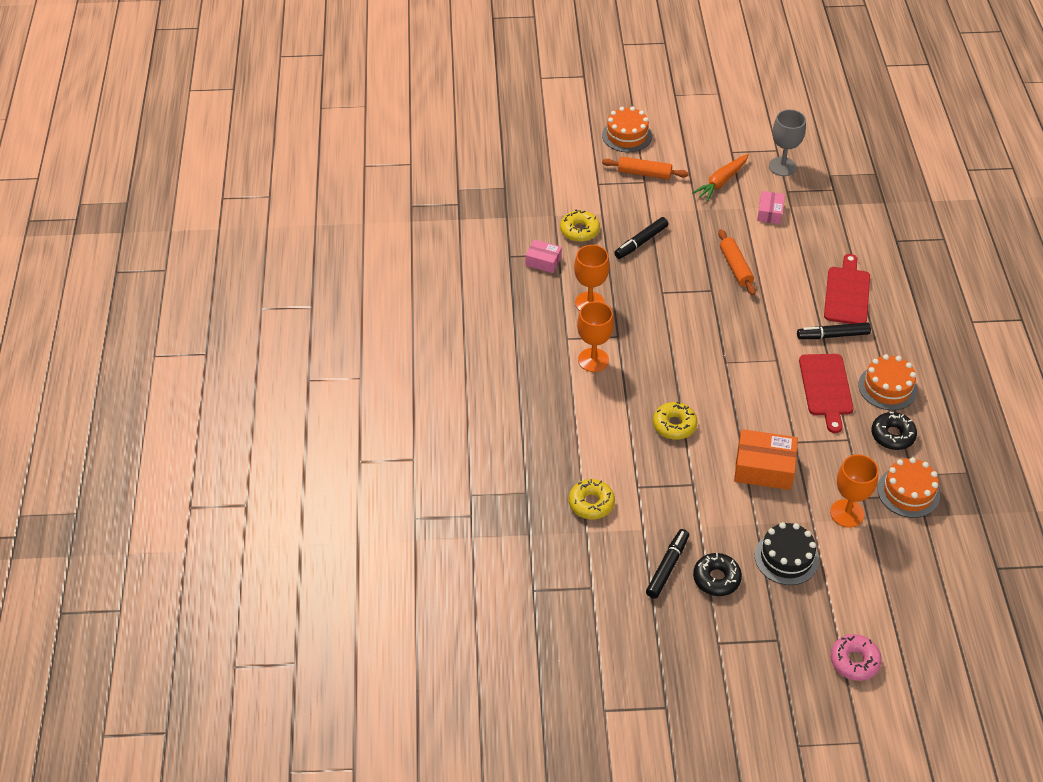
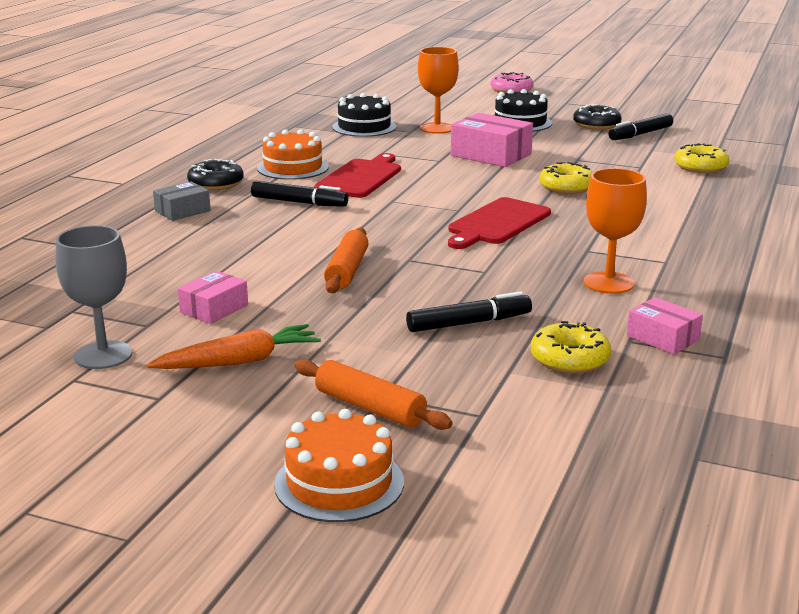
camera: 155 degrees left, 25 degrees down
orange goblet [577,301,614,372] -> none
orange box [734,429,798,490] -> pink box [451,113,533,167]
red cutting board [824,254,870,324] -> red cutting board moved to [448,197,551,249]
black donut [872,412,917,450] -> black donut moved to [187,159,244,190]
orange cake [877,457,940,518] -> black cake [332,93,397,137]
none -> grey box [153,181,211,221]

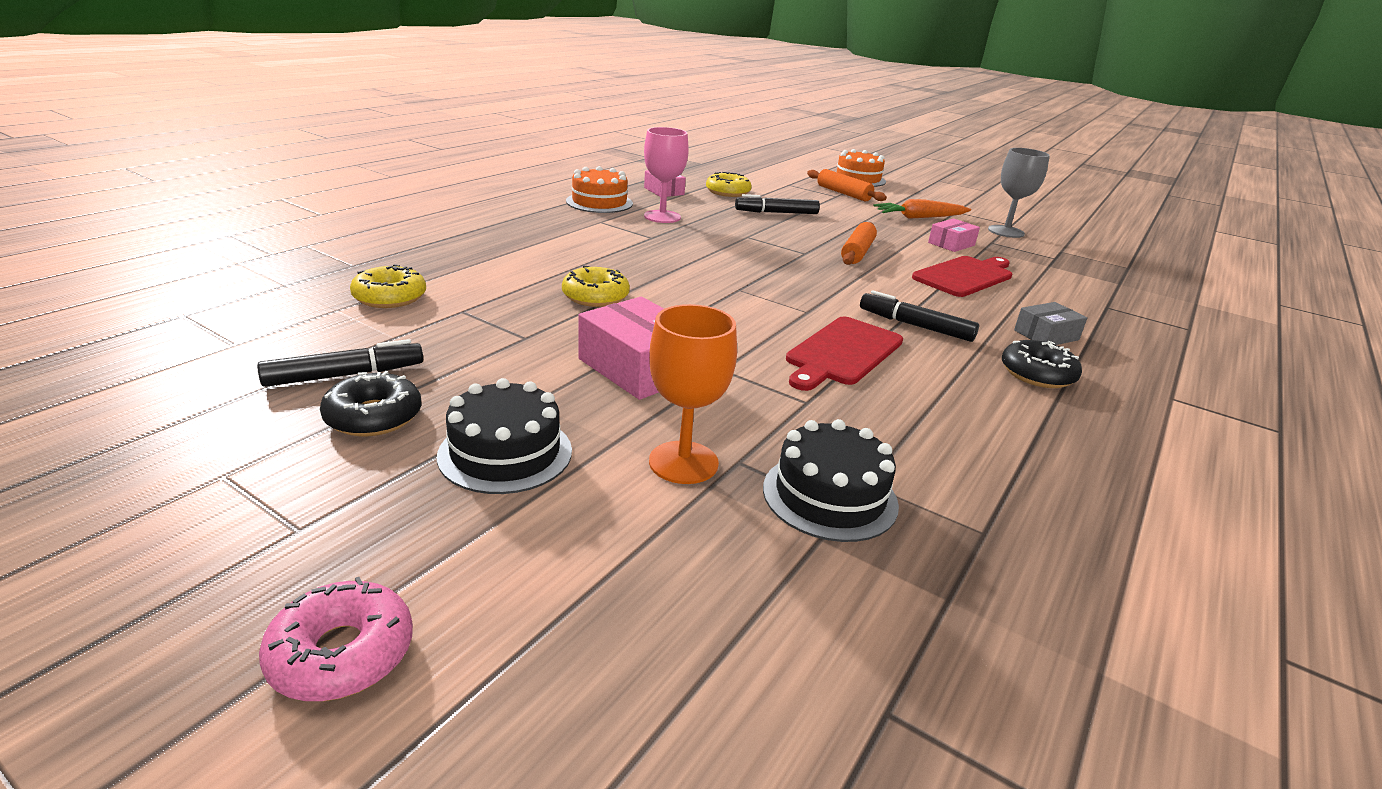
camera: 170 degrees left, 5 degrees up
orange cake [257,129,329,180] -> orange cake moved to [566,166,633,213]
red cutting board [448,197,551,249] -> red cutting board moved to [912,256,1012,297]
orange goblet [584,168,647,294] -> pink goblet [644,127,689,223]

